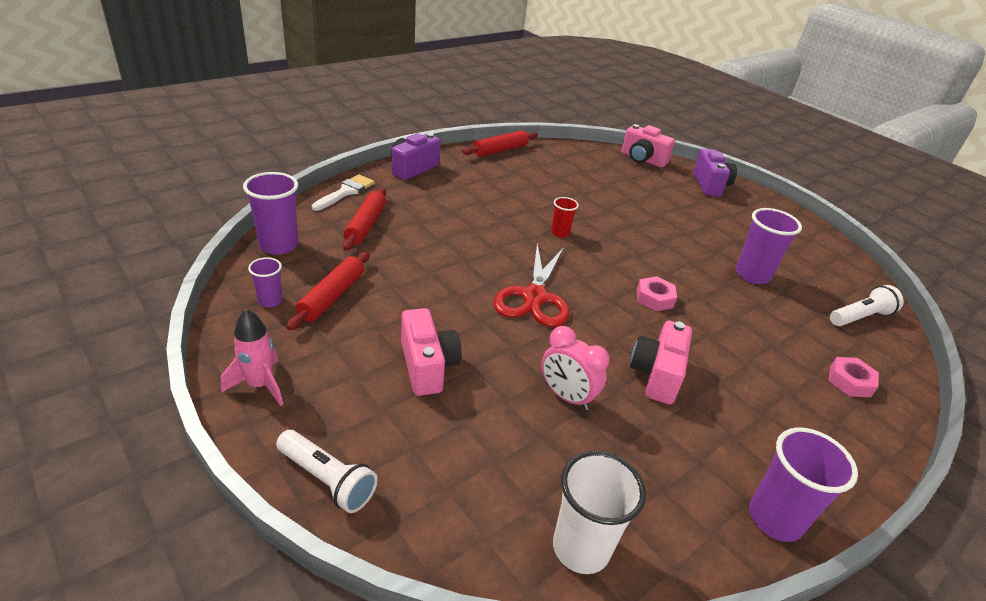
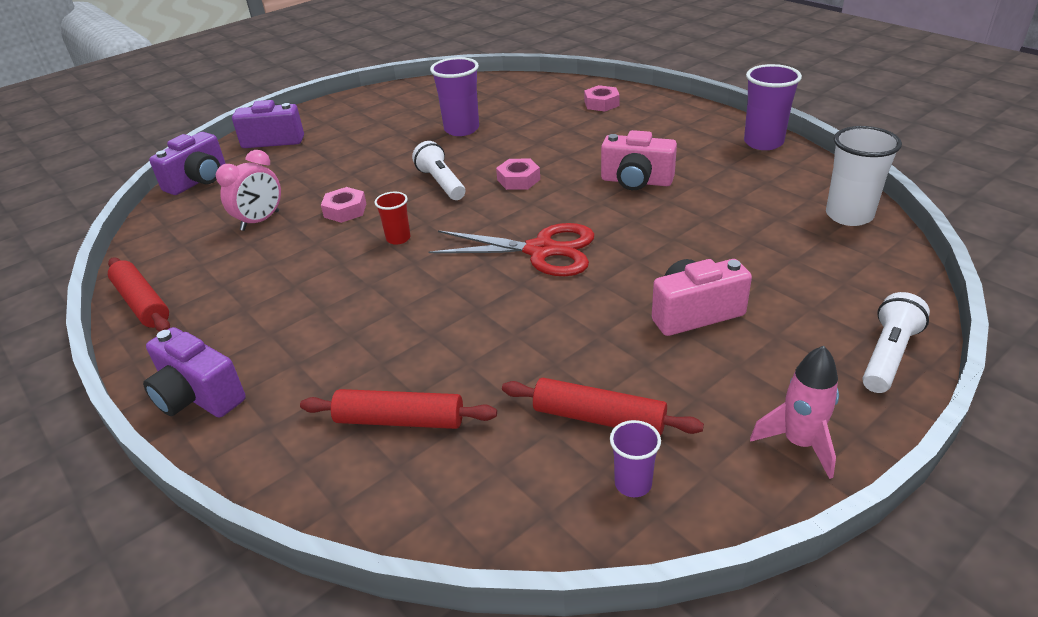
camera: 85 degrees left, 0 degrees up
purple cup [243,172,298,255] -> none
white brush [312,174,375,211] -> none
pink clock [541,326,610,410] -> pink clock moved to [216,150,281,231]
pink camera [621,124,675,168] -> purple camera [149,132,226,195]
white flashlight [830,285,904,326] -> white flashlight moved to [412,141,465,200]
none -> pink nut [321,187,366,223]

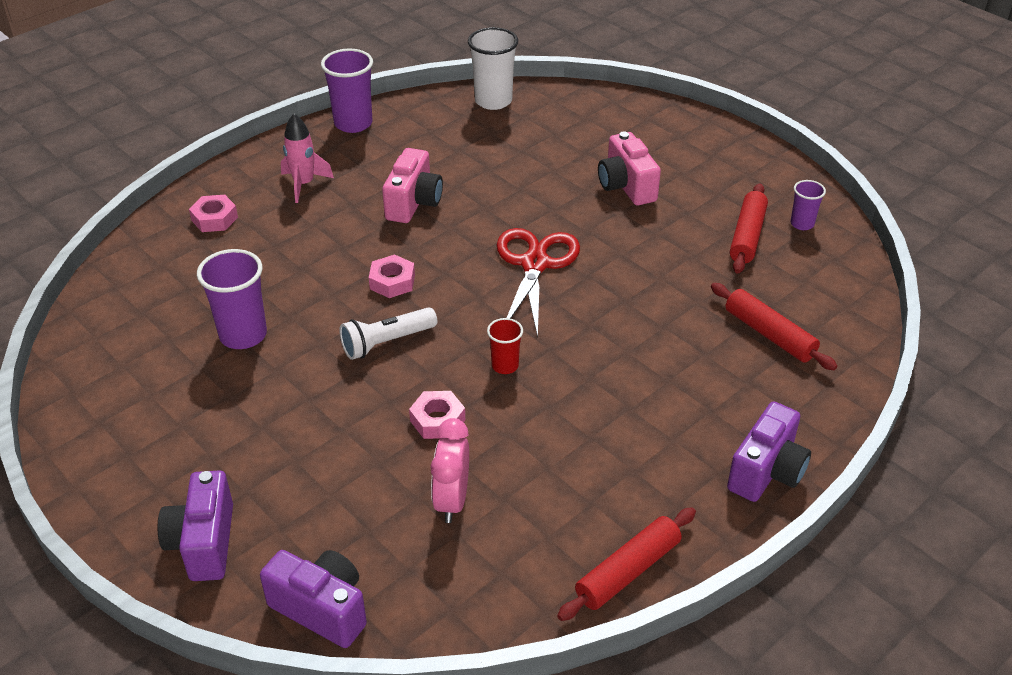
camera: 95 degrees left, 5 degrees up
pink clock [216,150,281,231] -> pink clock turned 120 degrees counterclockwise [430,418,469,523]
red rolling pin [300,389,497,429] -> red rolling pin turned 45 degrees counterclockwise [711,283,837,370]
pink rocket [750,346,839,479] -> pink rocket moved to [281,114,334,203]
white flashlight [862,292,930,393] -> none

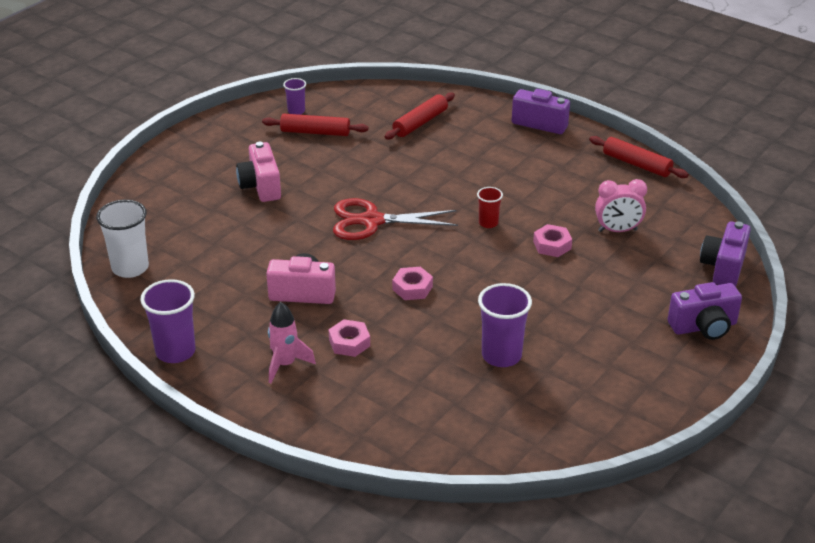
camera: 100 degrees left, 5 degrees down
pink nut [189,195,238,232] -> pink nut moved to [329,319,370,357]
white flashlight [339,307,437,360] -> none
pink camera [598,132,661,205] -> pink camera turned 105 degrees clockwise [236,142,281,202]

